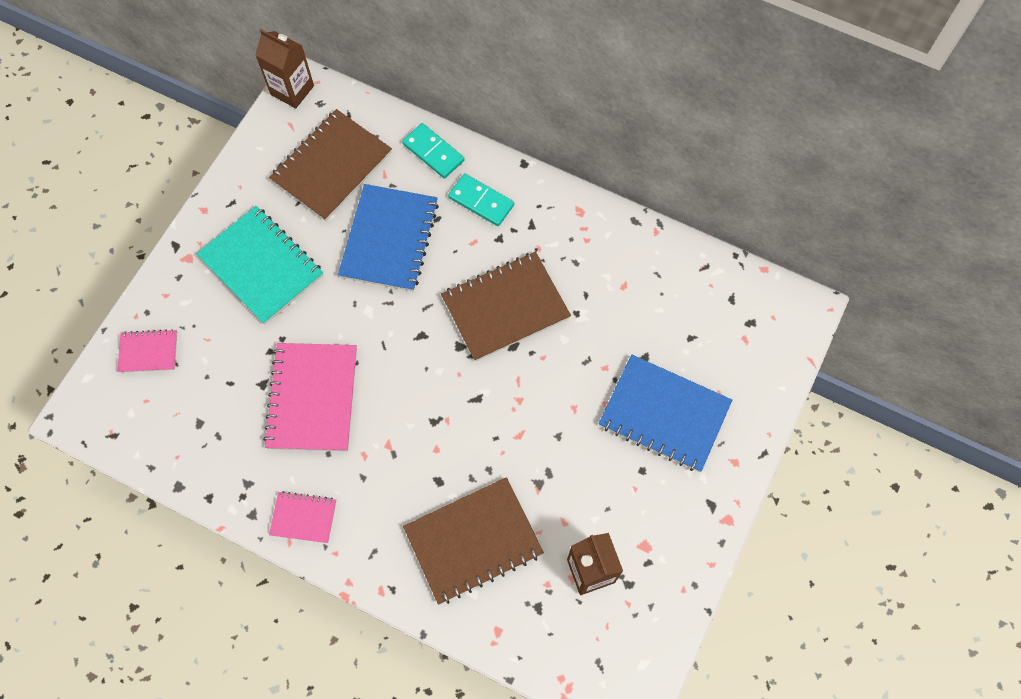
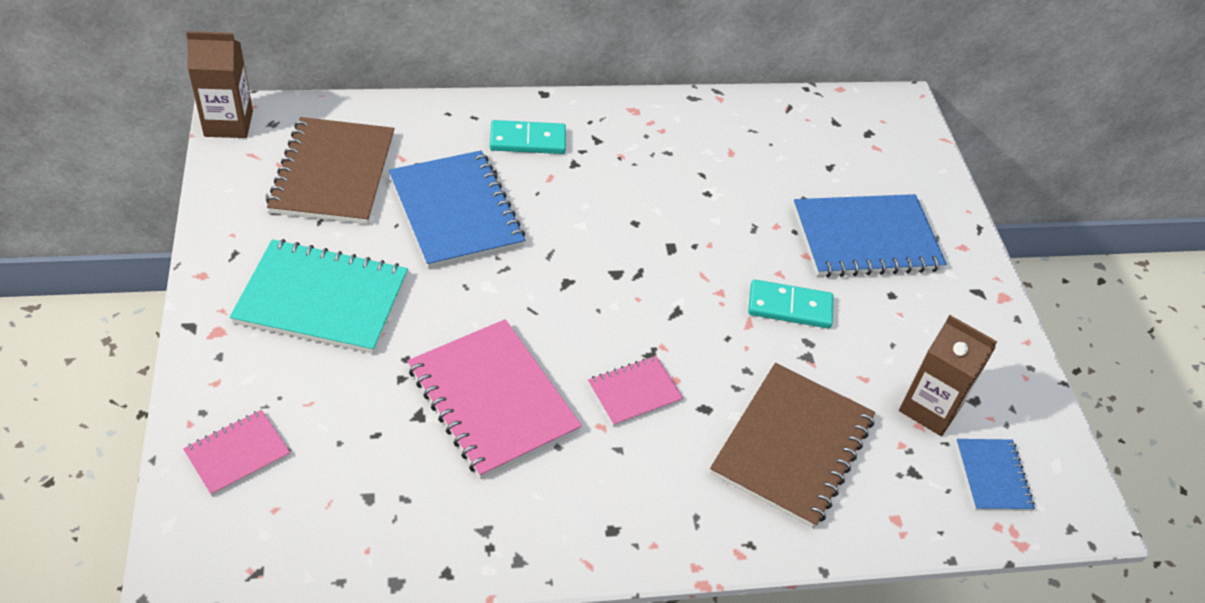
camera: 40 degrees left, 20 degrees down
pink notebook [269,491,336,543] -> pink notebook moved to [588,356,683,426]
turquoise domino [402,123,464,178] -> turquoise domino moved to [748,279,833,328]
brown notebook [441,252,571,361] -> none
none -> blue notebook [956,439,1035,511]

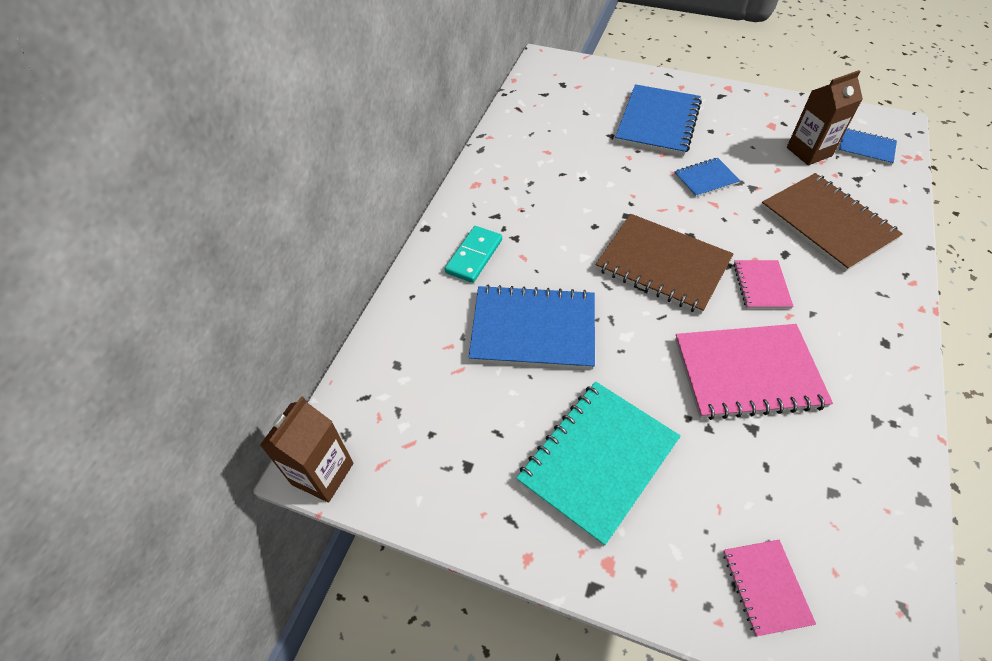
camera: 55 degrees left, 5 degrees up
brown notebook [266,117,394,224] -> brown notebook moved to [596,214,734,314]
turquoise domino [748,279,833,328] -> blue notebook [674,158,741,198]

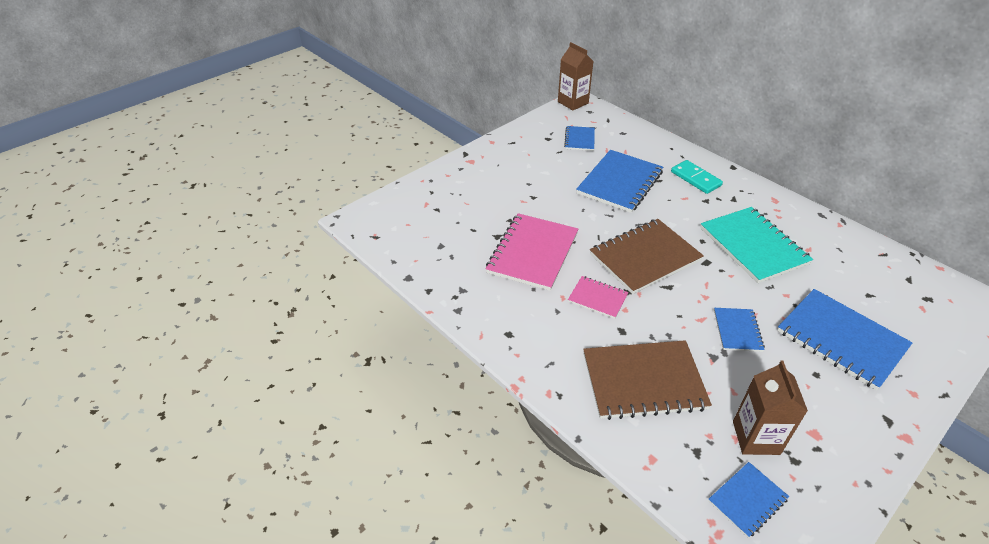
camera: 115 degrees right, 10 degrees down
turquoise notebook [516,381,681,547] -> turquoise notebook moved to [700,207,813,283]
pink notebook [723,540,816,637] -> none
none -> blue notebook [564,126,595,151]

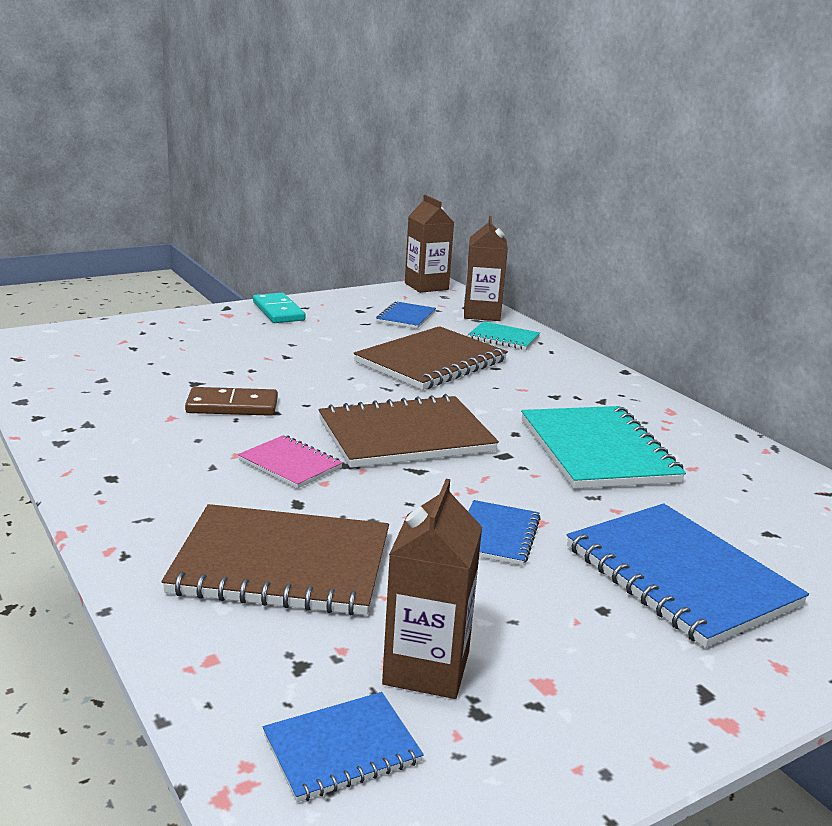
camera: 10 degrees right, 20 degrees down
pink notebook [486,213,578,291] -> brown domino [185,387,278,416]
blue notebook [576,150,663,213] -> brown notebook [354,326,508,390]
turquoise domino [671,160,723,194] -> turquoise domino moved to [253,293,305,323]
none -> brown carton [464,216,508,321]
none -> turquoise notebook [468,321,540,350]

